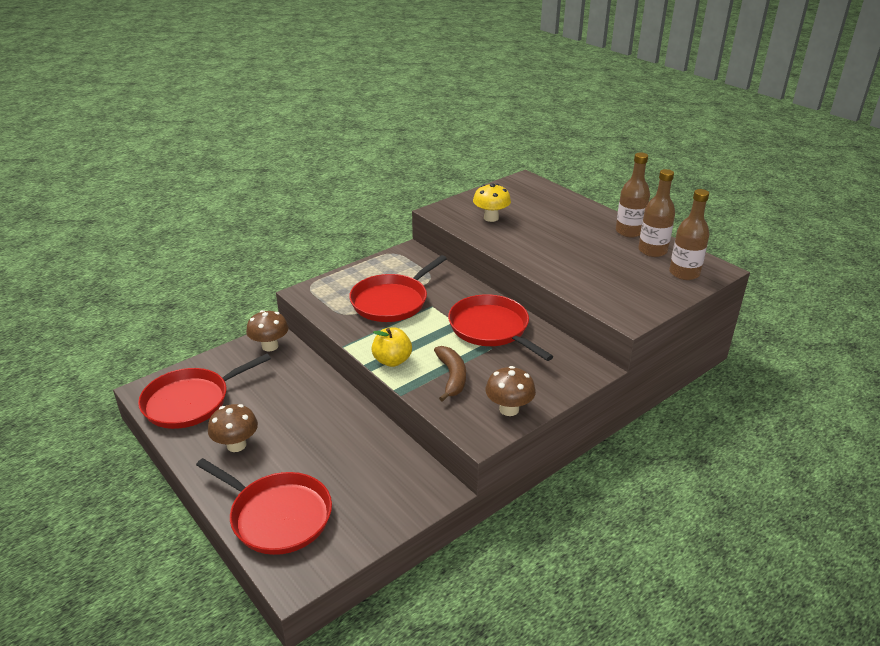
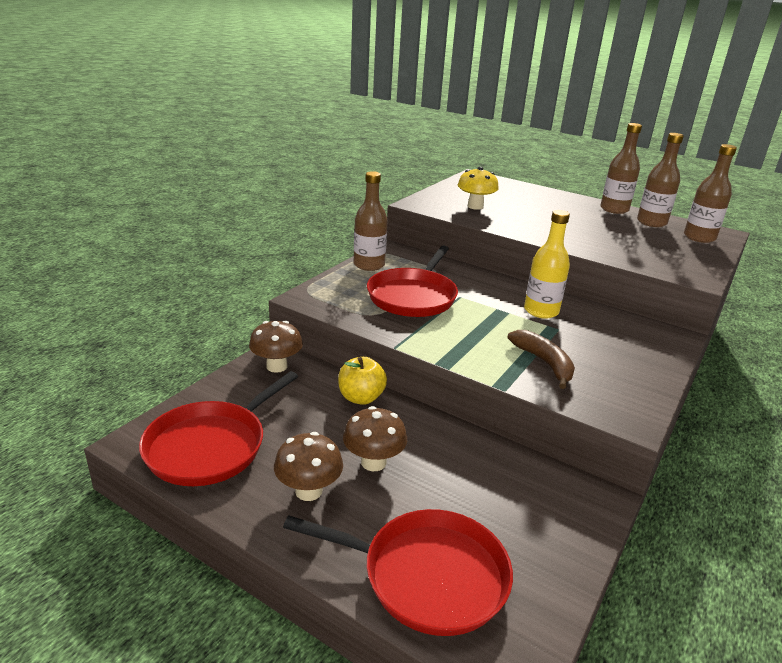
camera: 20 degrees left, 5 degrees down
yellow apple [371,327,412,367] -> yellow apple moved to [338,357,387,405]
red pan [448,294,554,361] -> yellow bottle [524,210,570,319]
brown mushroom [485,366,536,416] -> brown mushroom moved to [343,406,407,471]
none -> brown bottle [353,171,388,271]

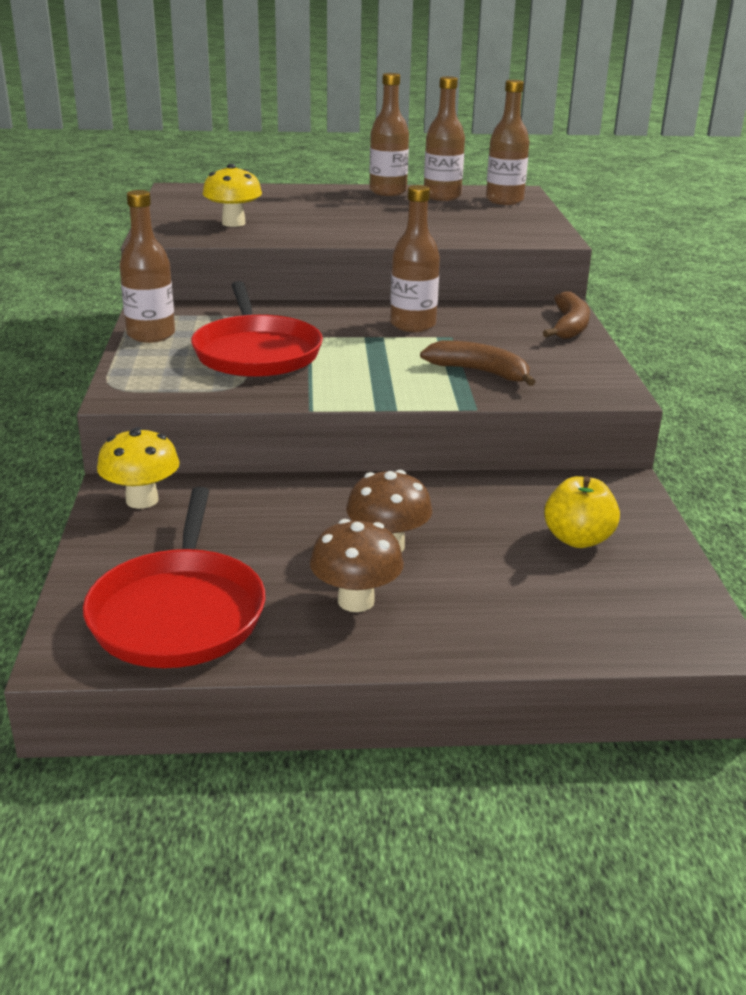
camera: 35 degrees left, 0 degrees up
brown mushroom [249,321,303,373] -> yellow mushroom [97,427,180,509]
red pan [283,509,513,636] -> none
yellow apple [338,357,387,405] -> yellow apple moved to [544,476,620,548]
yellow bottle [524,210,570,319] -> brown bottle [390,185,440,332]
none -> brown banana [543,292,590,339]

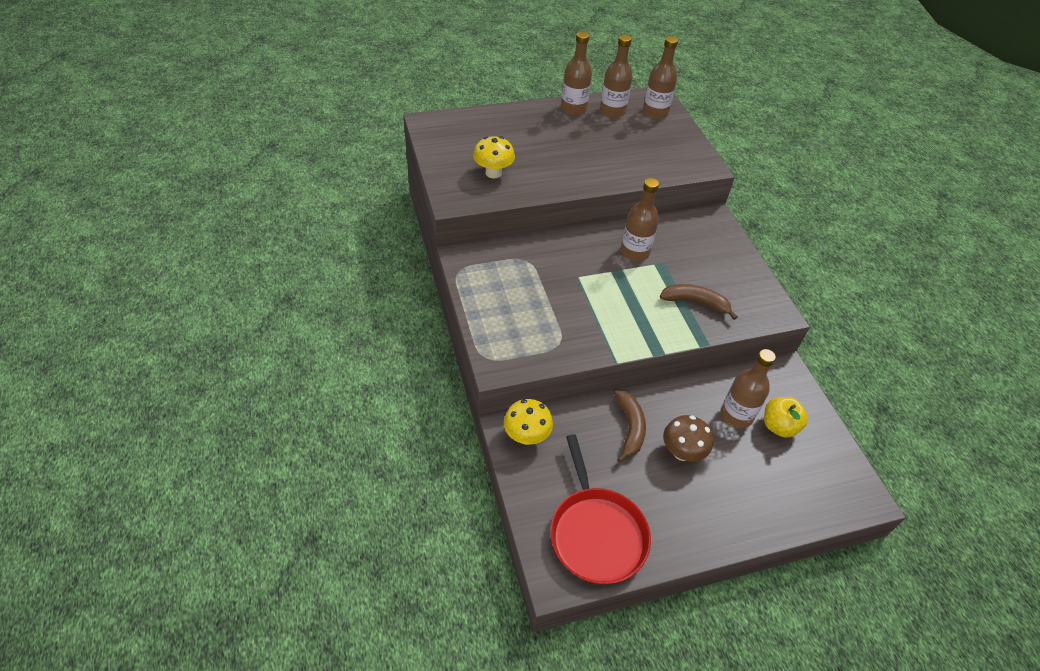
camera: 15 degrees left, 20 degrees up
brown bottle [119,190,175,343] -> brown bottle moved to [721,349,776,428]
red pan [191,281,323,377] -> none
brown mushroom [310,519,404,612] -> none
brown banana [543,292,590,339] -> brown banana moved to [614,390,646,463]

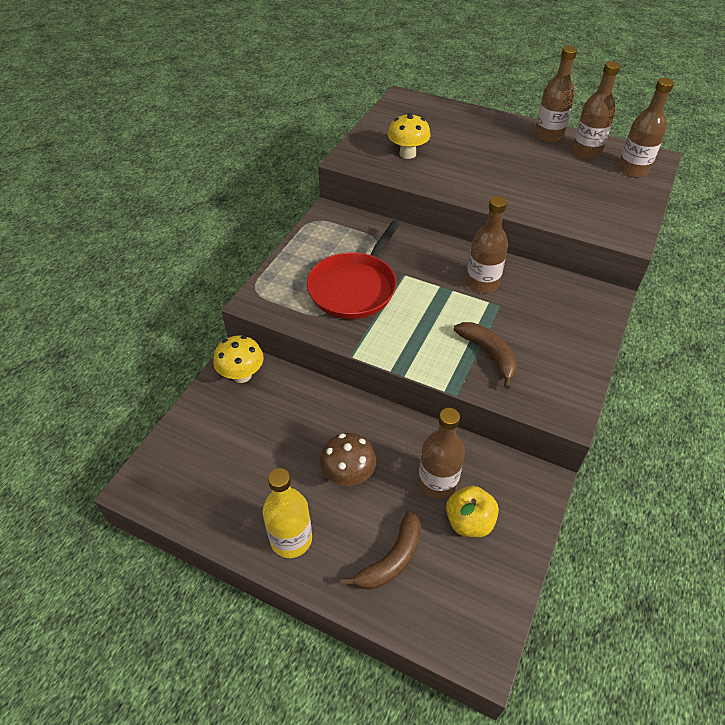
camera: 45 degrees right, 0 degrees up
red pan [550,434,651,584] -> red pan moved to [307,220,400,319]
brown banana [614,390,646,463] -> brown banana moved to [340,510,421,589]
none -> yellow bottle [263,468,312,558]

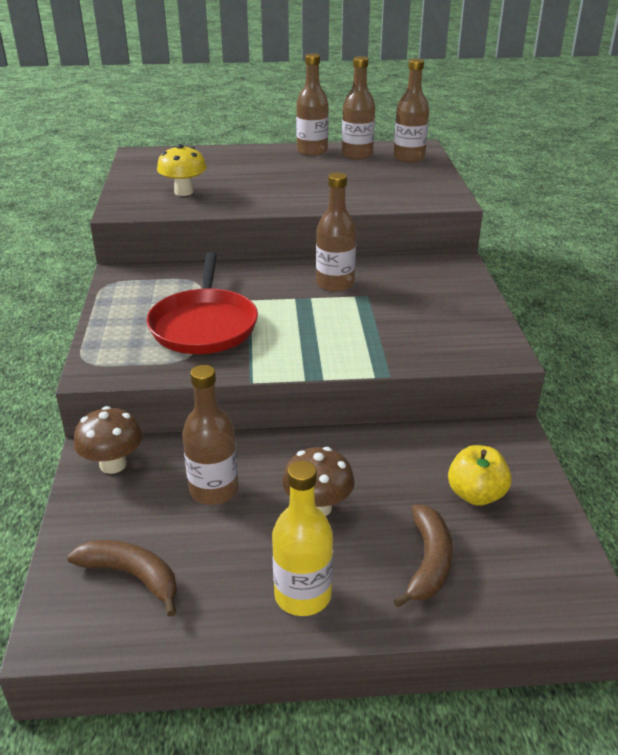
camera: 30 degrees left, 15 degrees down
yellow mushroom [213,336,264,383] -> brown mushroom [73,406,143,474]
brown bottle [418,408,465,499] -> brown bottle moved to [182,365,239,505]
brown banana [454,322,517,389] -> brown banana moved to [67,540,177,617]

